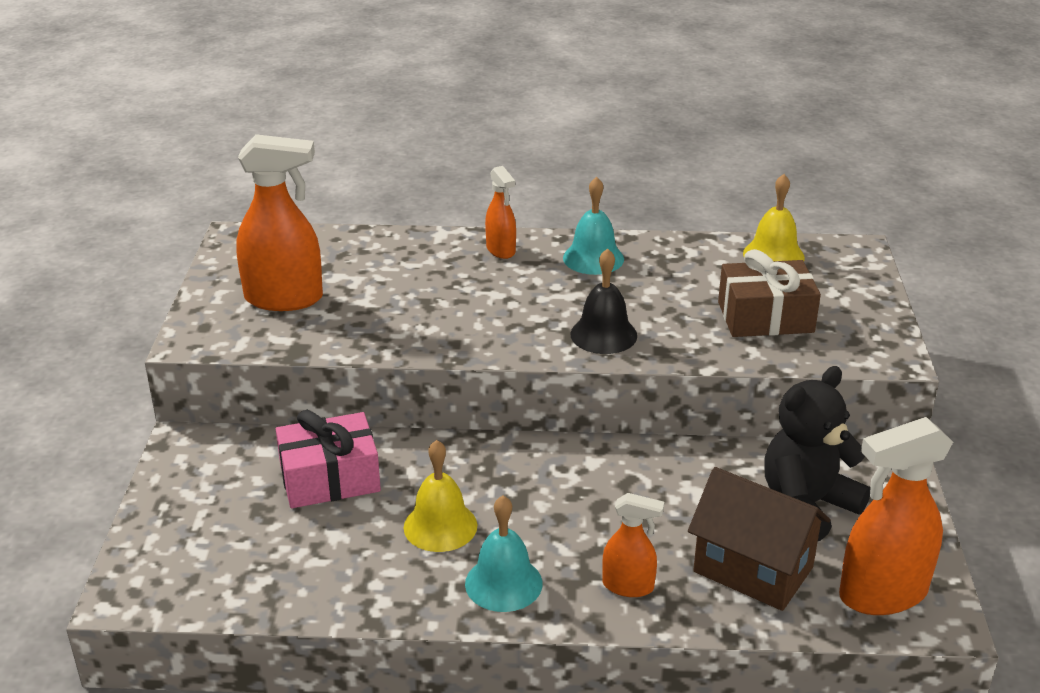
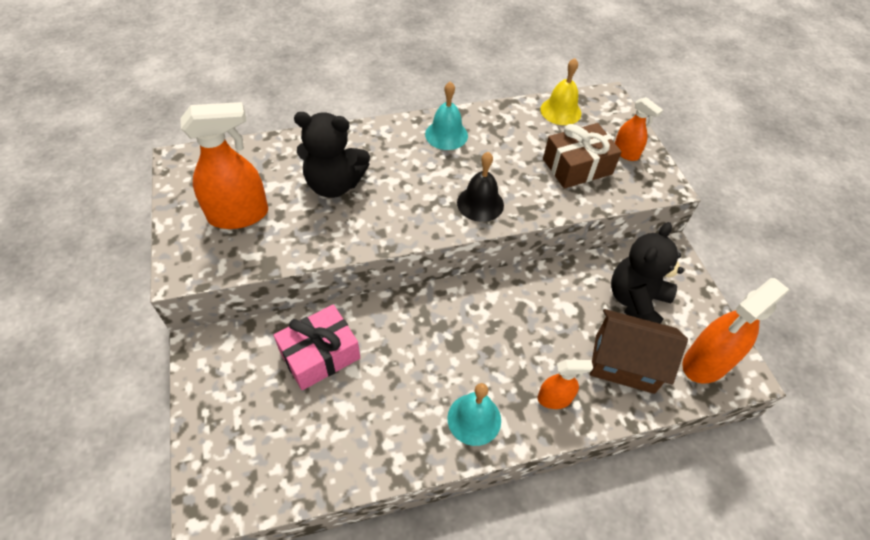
camera: 20 degrees left, 20 degrees up
yellow bell [404,440,477,552] -> none
orange spray bottle [485,166,516,259] -> orange spray bottle moved to [615,97,663,161]
none -> black teddy bear [294,112,370,198]

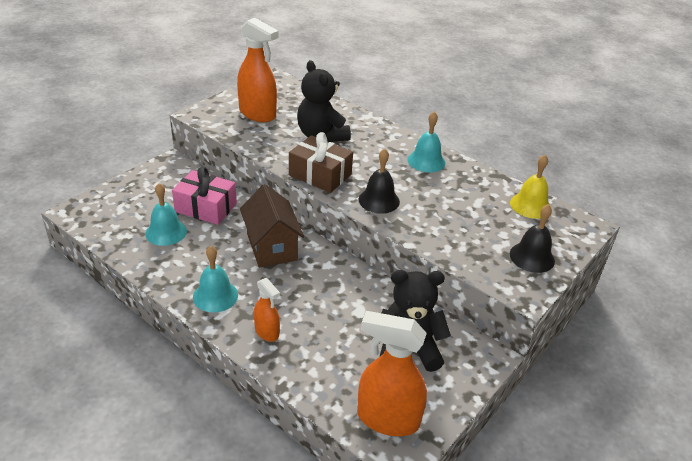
camera: 55 degrees right, 15 degrees down
brown gift [543,123,622,189] -> brown gift moved to [289,132,353,193]
brown house [590,309,688,394] -> brown house moved to [240,184,304,267]
orange spray bottle [615,97,663,161] -> black bell [510,204,555,273]
none -> turquoise bell [145,183,187,246]

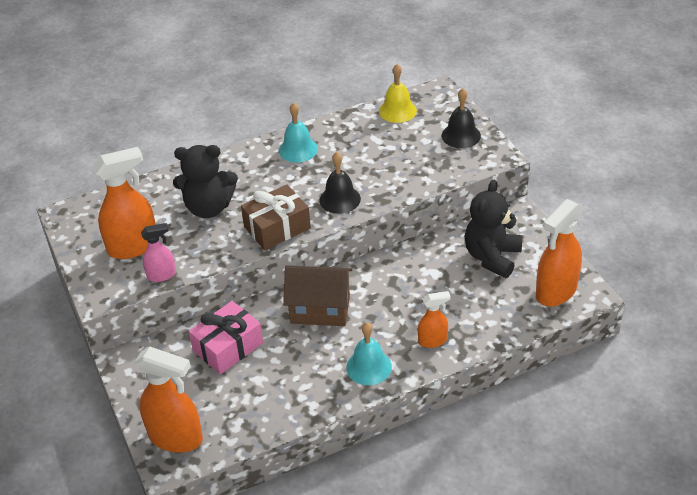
camera: 60 degrees left, 5 degrees up
turquoise bell [145,183,187,246] -> none
none -> orange spray bottle [135,347,203,453]
none -> pink spray bottle [141,223,176,282]

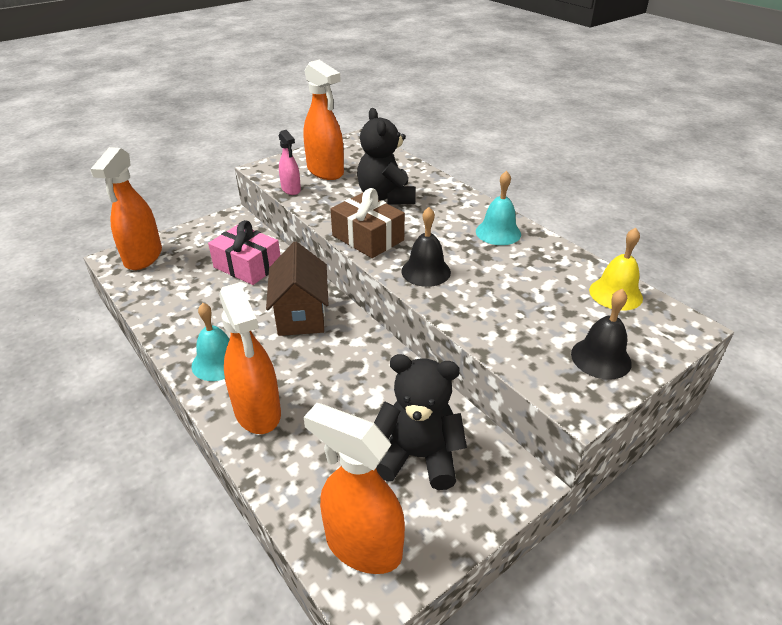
camera: 75 degrees right, 5 degrees down
orange spray bottle [418,291,451,348] -> orange spray bottle [219,282,281,434], size x1.83

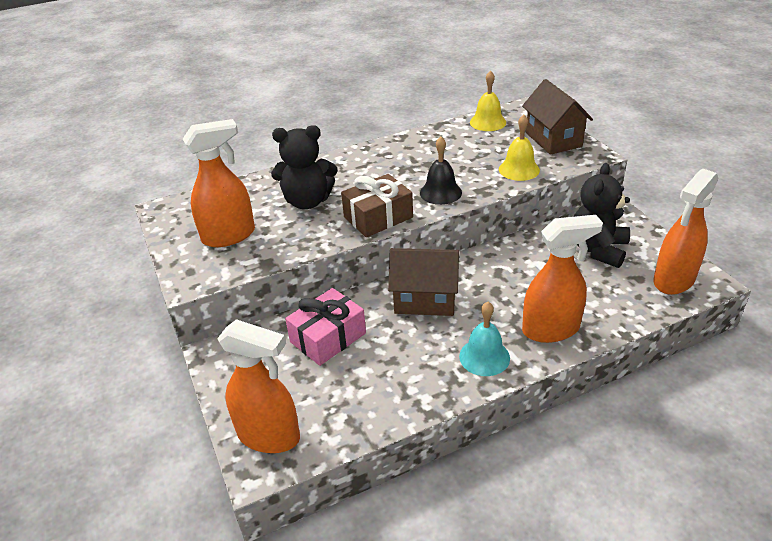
camera: 75 degrees left, 0 degrees up
pink spray bottle [279,130,301,195] -> none
turquoise bell [476,171,521,245] -> none
black bell [571,289,632,380] -> brown house [522,79,593,155]
none -> yellow bell [499,115,540,181]

